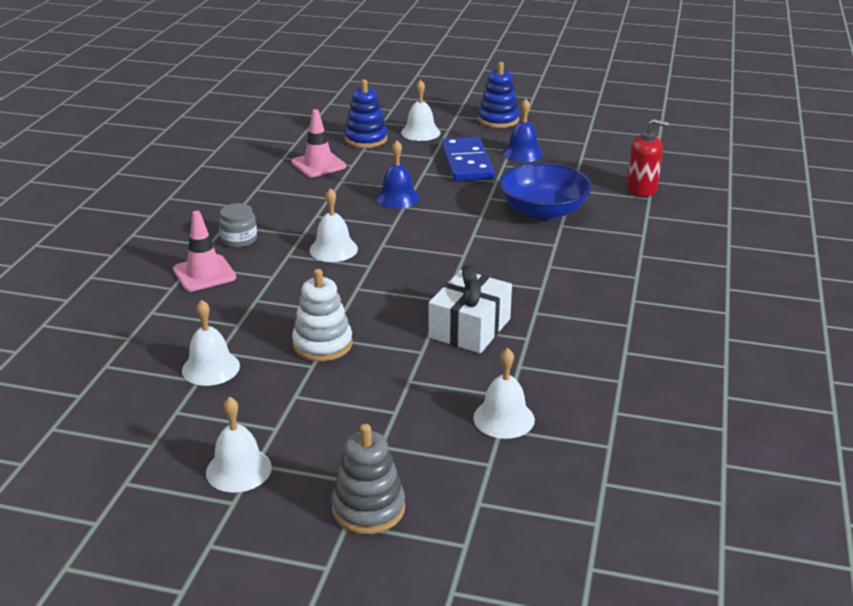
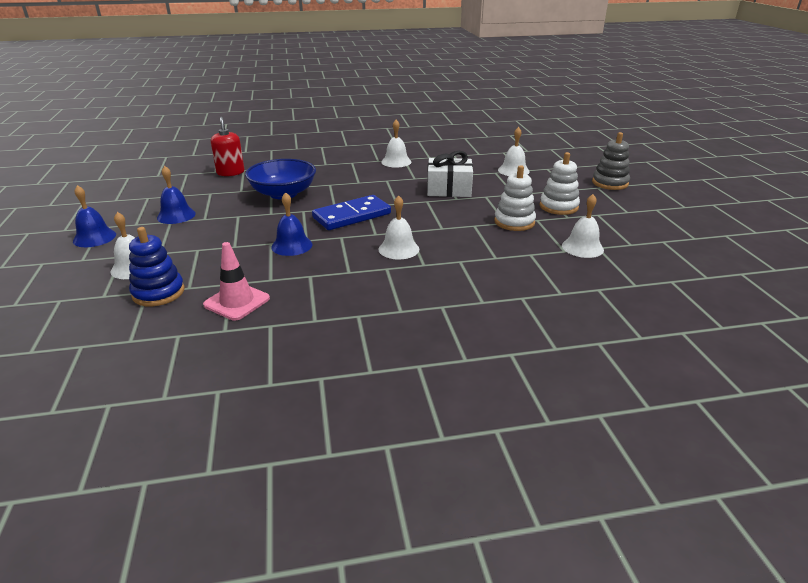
camera: 115 degrees left, 0 degrees up
pink traffic cone [173,211,236,291] -> none
white bell [206,397,272,492] -> white bell moved to [381,120,411,168]
grey jar [219,203,257,248] -> none
blue domino [441,137,494,181] -> blue domino moved to [312,195,391,230]
blue stacking toy [478,62,520,128] -> blue bell [73,185,116,247]
none -> white stacking toy [539,152,580,215]

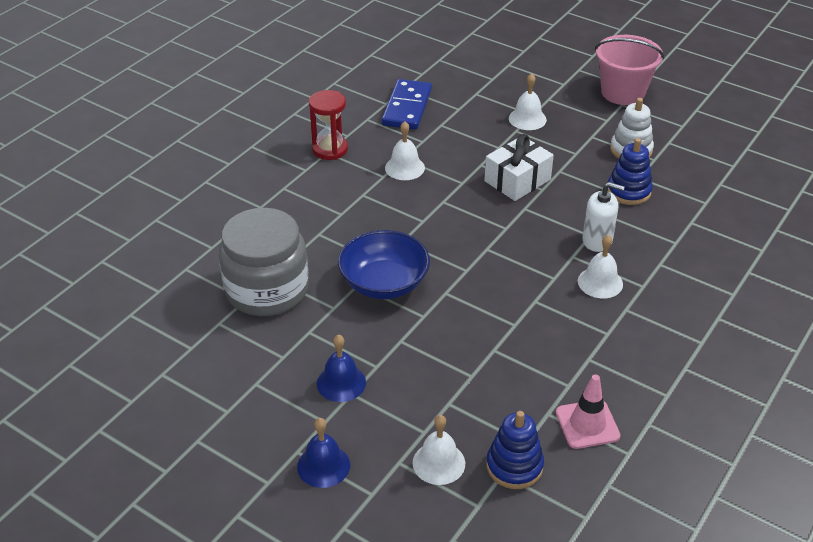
camera: 45 degrees left, 10 degrees up
red soap dispenser [211,117,244,176] -> grey jar [219,208,309,316]
blue bell [271,192,312,256] -> none
blue domino [312,195,391,230] -> blue domino moved to [382,79,432,130]
white stacking toy [494,165,536,231] -> blue stacking toy [608,138,653,205]
white bell [562,194,604,258] -> none
grey stacking toy [592,132,630,190] -> pink bucket [595,35,664,105]
none -> red hourglass [309,90,348,160]
none -> white soap dispenser [582,182,625,252]

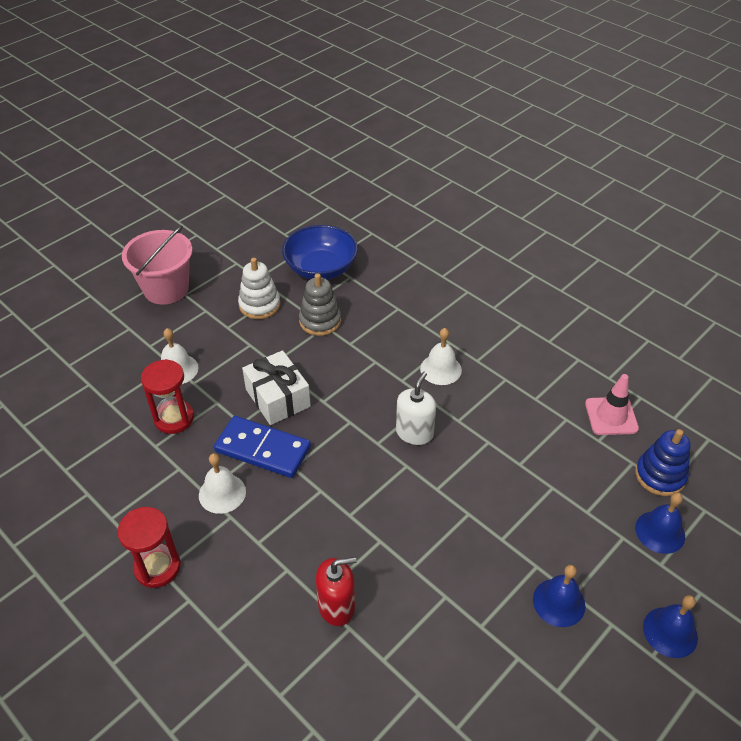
camera: 80 degrees left, 5 degrees up
grey jar [219,208,309,316] -> none
blue bowl [338,230,430,299] -> blue bowl moved to [282,225,358,280]
blue domino [382,79,432,130] -> blue domino moved to [214,416,311,478]
white bell [413,415,465,485] -> blue bell [635,493,685,554]
white soap dispenser [582,182,625,252] -> white soap dispenser moved to [396,372,436,445]
blue stacking toy [608,138,653,205] -> grey stacking toy [299,273,341,336]
none -> red hourglass [141,359,194,434]
none -> red soap dispenser [316,557,356,626]

